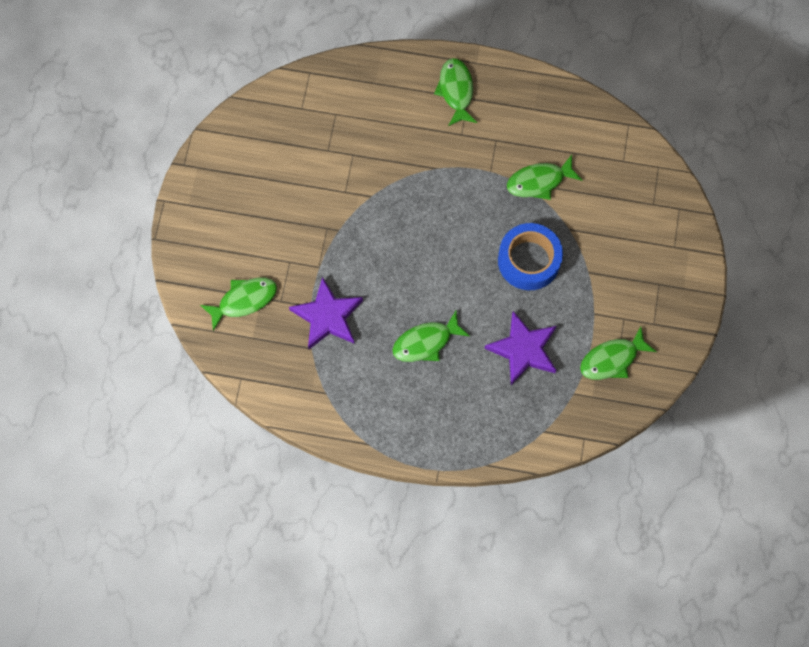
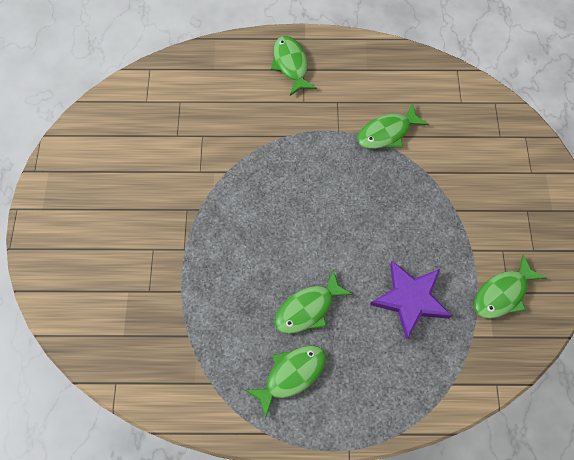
camera: 10 degrees left, 5 degrees down
green fish [200,277,277,331] -> green fish moved to [245,345,326,419]
purple star [289,277,363,349] -> none
blue tape [498,223,563,290] -> none

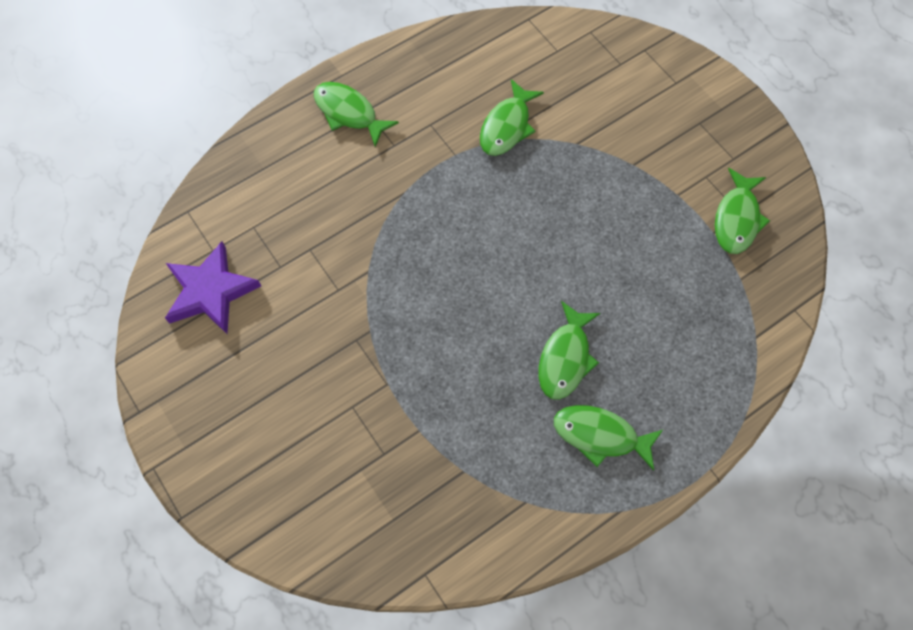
camera: 35 degrees left, 0 degrees up
green fish [245,345,326,419] -> green fish turned 90 degrees counterclockwise [554,405,663,471]
purple star [370,261,452,340] -> purple star moved to [165,241,261,334]

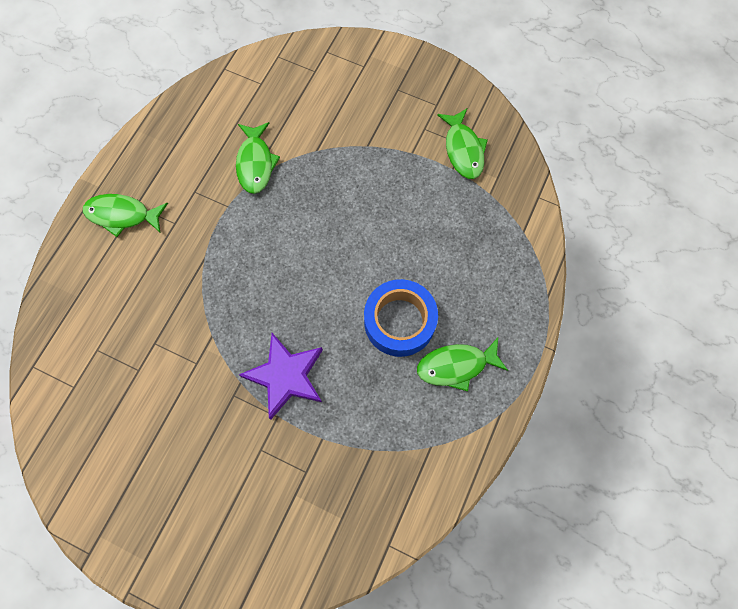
camera: 30 degrees left, 5 degrees up
purple star [165,241,261,334] -> purple star moved to [239,333,323,420]
green fish [538,301,600,400] -> blue tape [364,279,438,357]

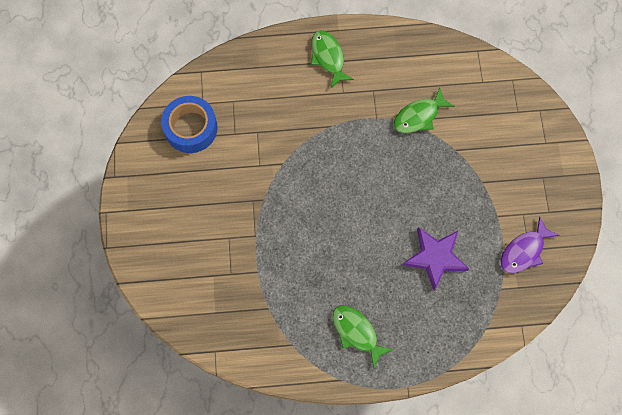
camera: 60 degrees right, 0 degrees up
purple star [239,333,323,420] -> purple star moved to [403,227,469,291]
blue tape [364,279,438,357] -> blue tape moved to [161,96,218,153]
green fish [437,109,488,179] -> purple fish [501,217,559,273]

